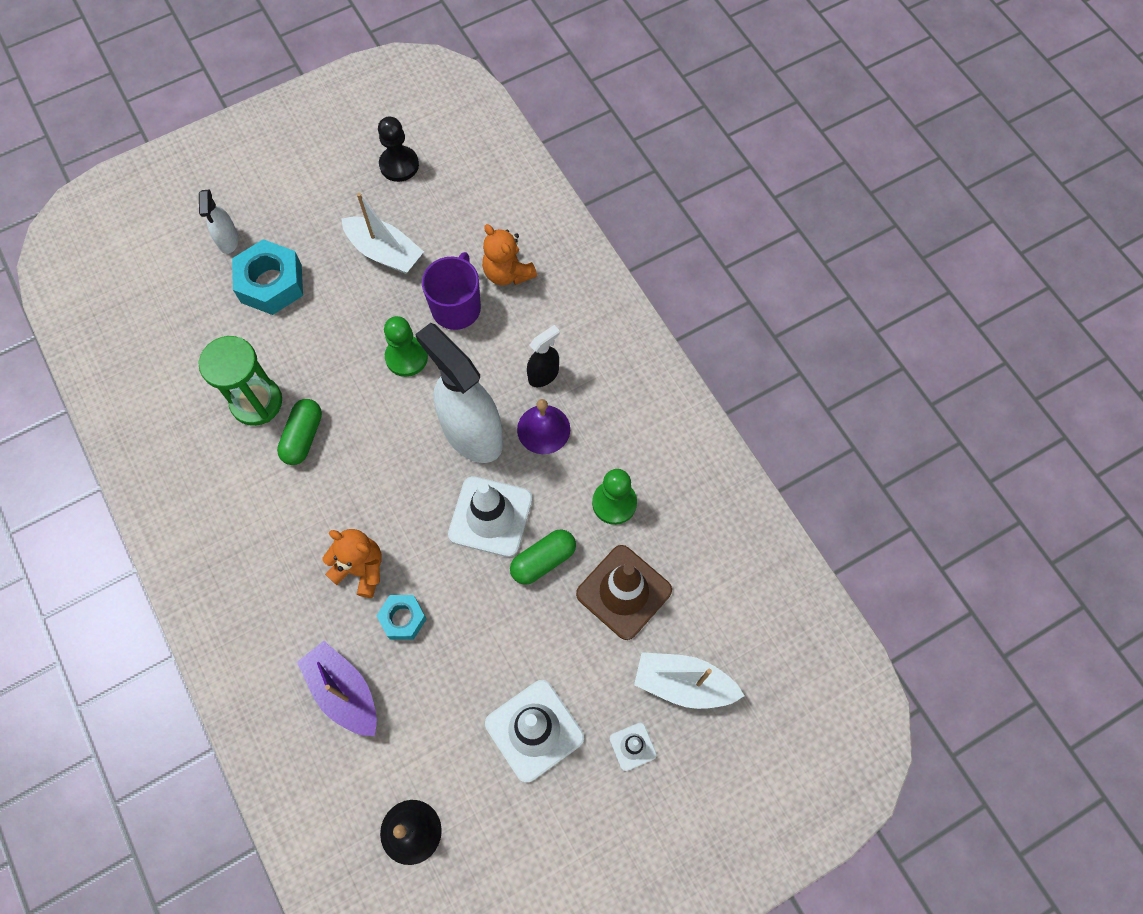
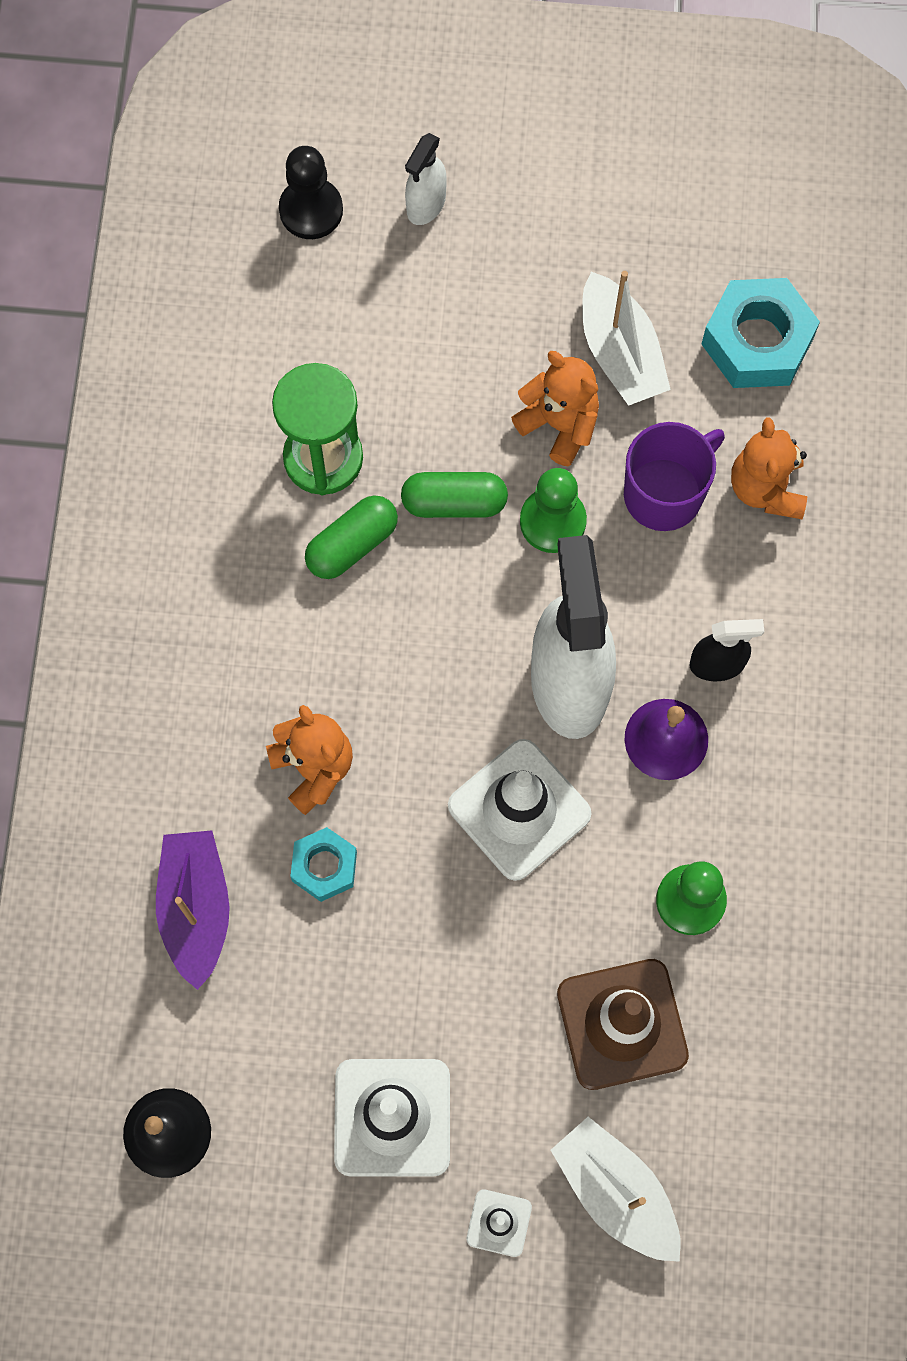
camera: 35 degrees right, 5 degrees up
turquoise nut [232,239,303,315] -> turquoise nut moved to [702,278,820,388]
black pawn [378,116,419,182] -> black pawn moved to [279,146,343,239]
green capsule [510,529,576,585] -> green capsule moved to [401,472,508,518]
none -> orange teddy bear [511,351,599,466]

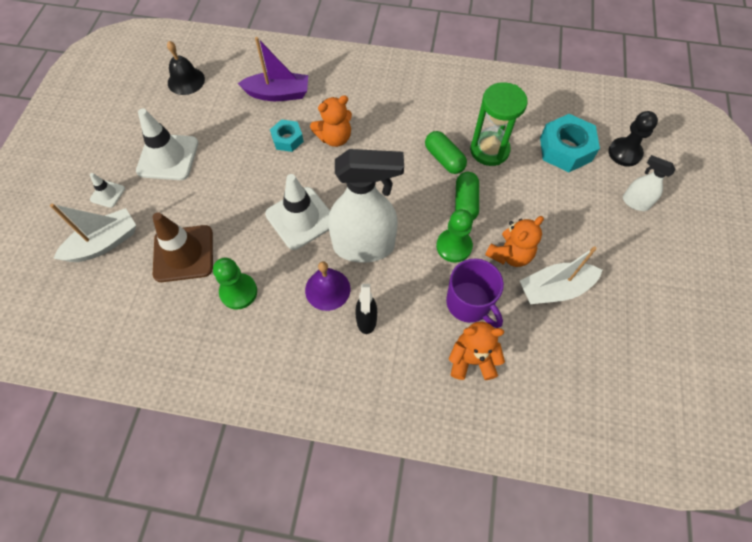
camera: 95 degrees right, 10 degrees down
turquoise nut [702,278,820,388] -> turquoise nut moved to [540,114,600,172]

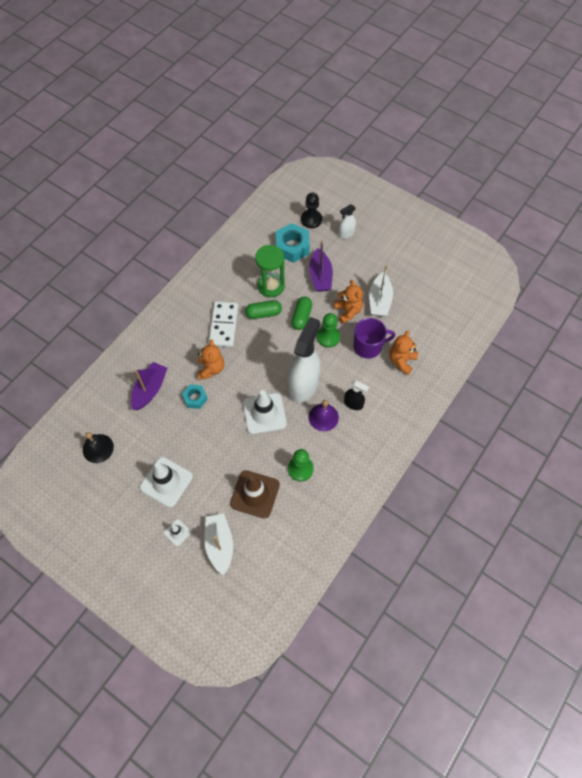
camera: 65 degrees left, 0 degrees up
green capsule [455,172,479,220] -> green capsule turned 75 degrees clockwise [291,297,312,330]
none -> white domino [208,301,239,347]
none -> purple boat [309,240,333,292]

